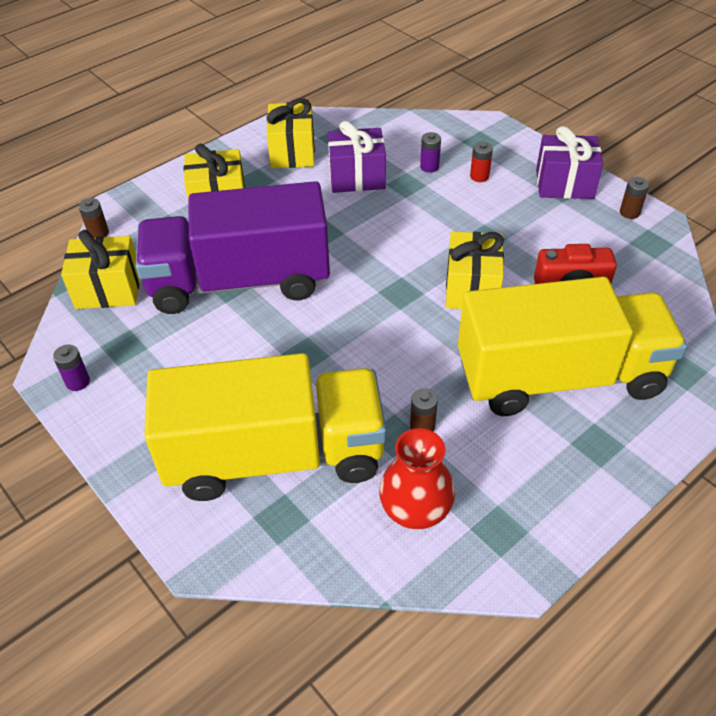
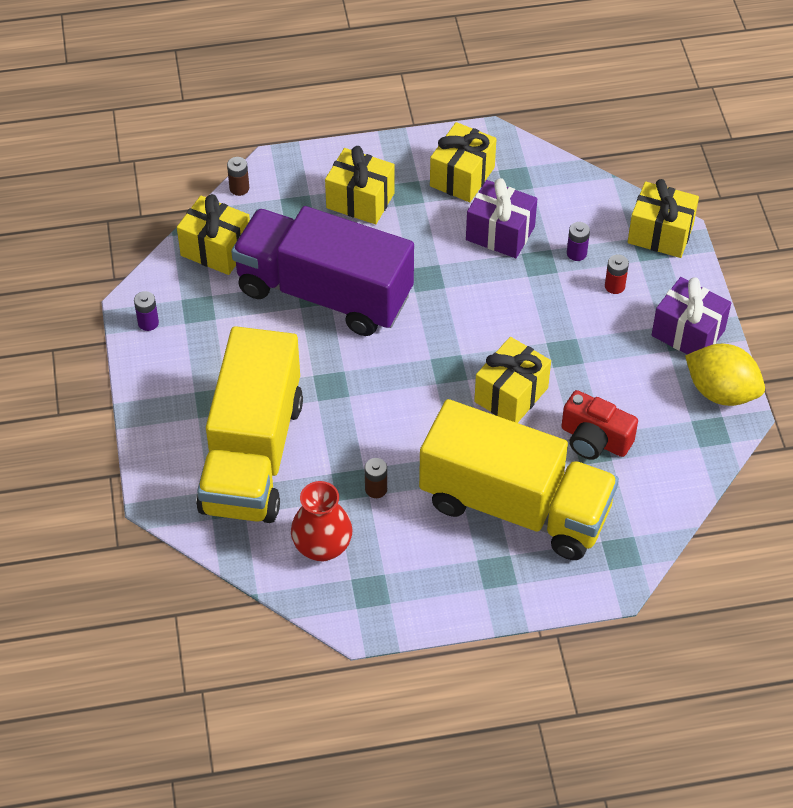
camera: 30 degrees right, 5 degrees up
yellow truck [144,353,386,501] -> yellow truck turned 75 degrees clockwise [196,326,303,523]
brown battery [620,177,649,219] -> yellow lemon [685,344,765,406]
none -> yellow gift [628,179,699,258]

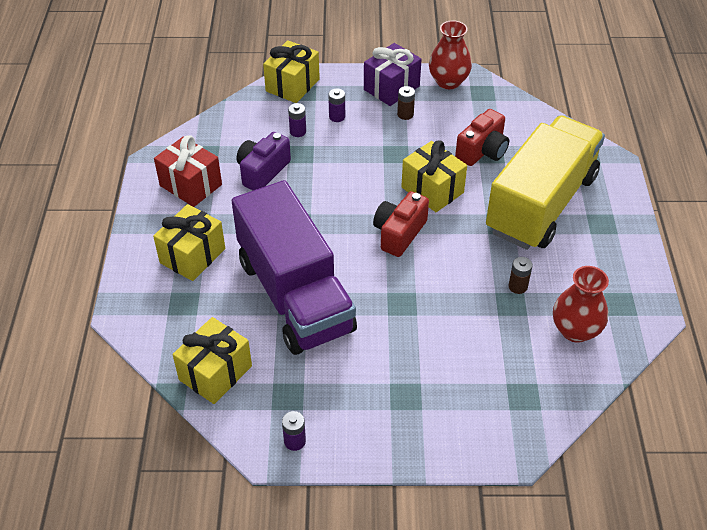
camera: 80 degrees left, 5 degrees down
yellow truck [196,326,303,523] -> none
brown battery [227,157,249,196] -> brown battery moved to [397,86,415,120]
purple truck [231,206,414,336] -> purple truck turned 60 degrees counterclockwise [232,180,357,355]
yellow gift [430,122,496,202] -> red gift [154,135,222,207]
purple gift [466,178,537,258] -> purple camera [236,132,291,191]
red battery [605,255,629,294] -> purple battery [328,88,345,122]
yellow lemon [685,344,765,406] -> red vase [429,20,472,89]
none -> red camera [373,191,429,257]

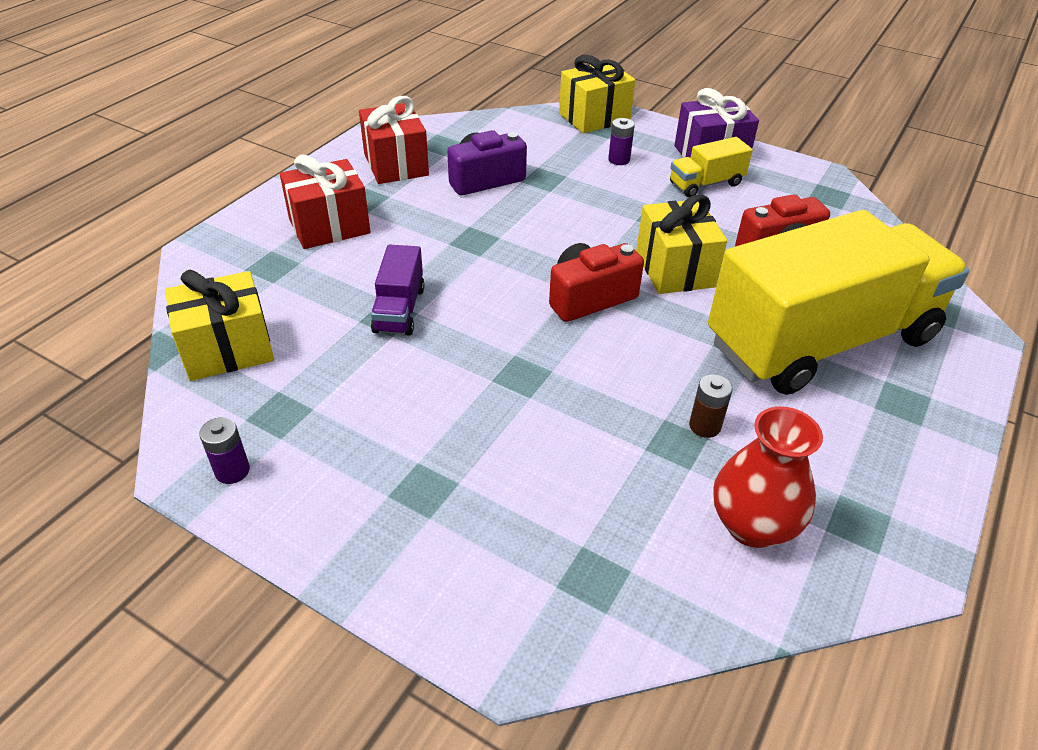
camera: 30 degrees right, 5 degrees down
yellow gift [153,204,225,281] -> red gift [280,155,371,249]
purple truck [232,180,357,355] -> purple truck [371,245,425,336], size x0.40
purple battery [288,103,306,137] -> none
brown battery [397,86,415,120] -> yellow truck [670,137,753,197]
red vase [429,20,472,89] -> none

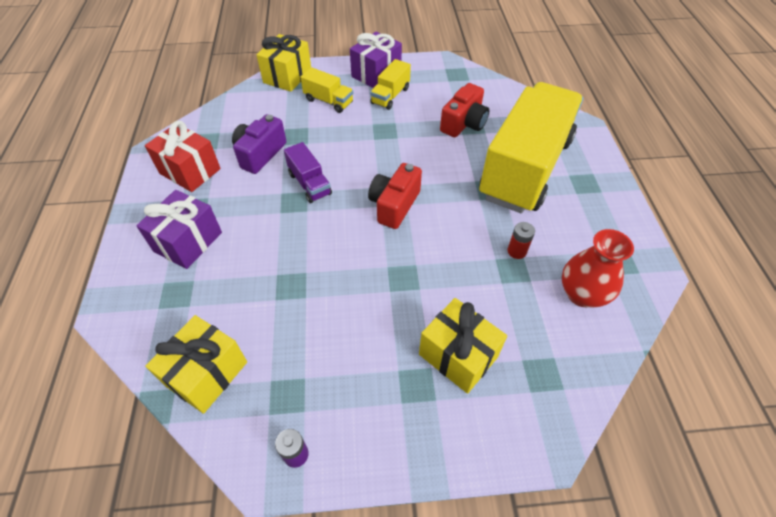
camera: 35 degrees left, 10 degrees up
red gift [280,155,371,249] -> purple gift [136,190,222,269]
purple truck [371,245,425,336] -> purple truck moved to [284,142,332,203]
purple battery [608,118,635,165] -> yellow truck [300,67,353,113]
yellow gift [636,194,727,294] -> yellow gift moved to [419,298,507,394]
brown battery [689,374,733,438] -> red battery [507,222,535,259]

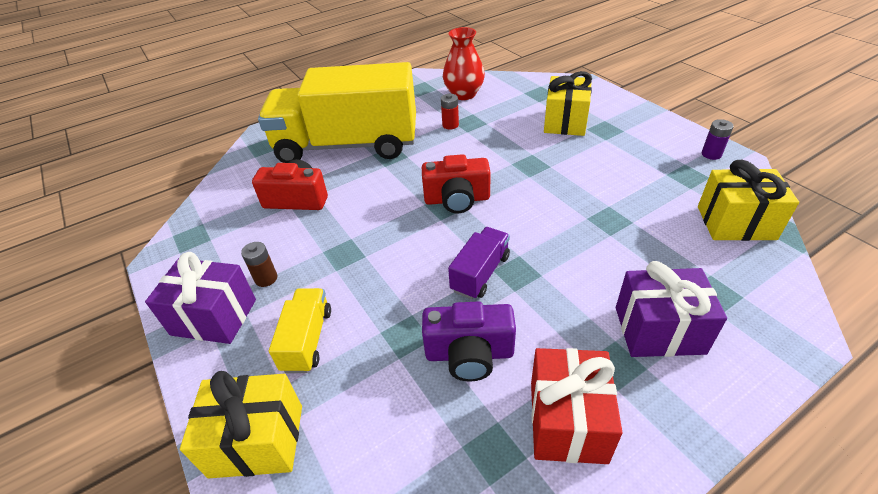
camera: 115 degrees left, 10 degrees down
yellow truck [370,59,411,110] -> brown battery [241,242,277,287]

